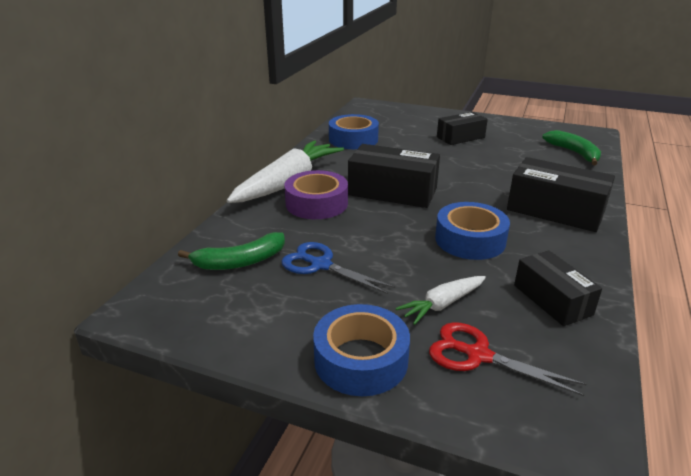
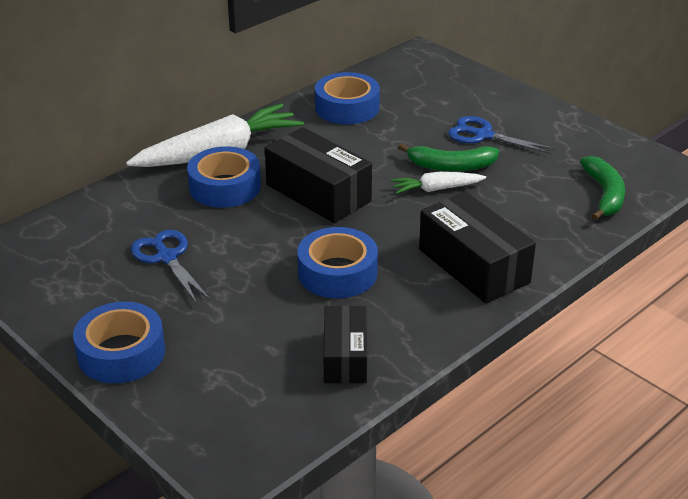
camera: 25 degrees right, 5 degrees up
green banana [178,232,285,270] -> green banana moved to [398,143,499,172]
purple tape [284,170,348,219] -> blue tape [187,147,261,208]
white carrot [395,276,486,325] -> white carrot moved to [391,172,486,194]
red scissors [429,322,587,396] -> none
black box [437,112,488,145] -> blue scissors [448,116,555,154]

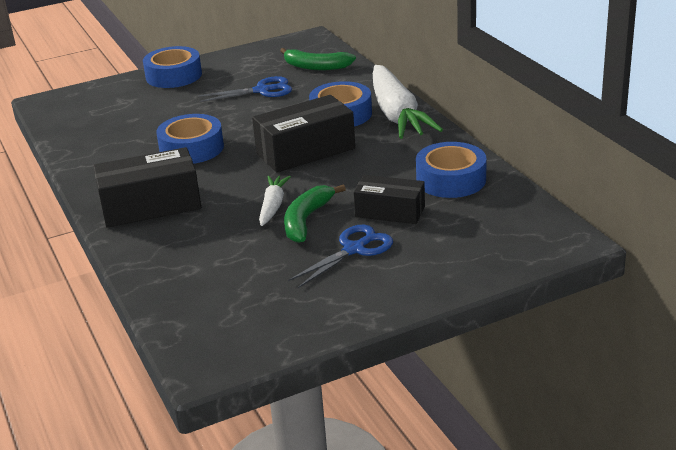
camera: 110 degrees right, 5 degrees down
black box [323,305,367,384] -> black box moved to [354,175,425,224]
green banana [580,156,625,220] -> green banana moved to [280,48,356,70]

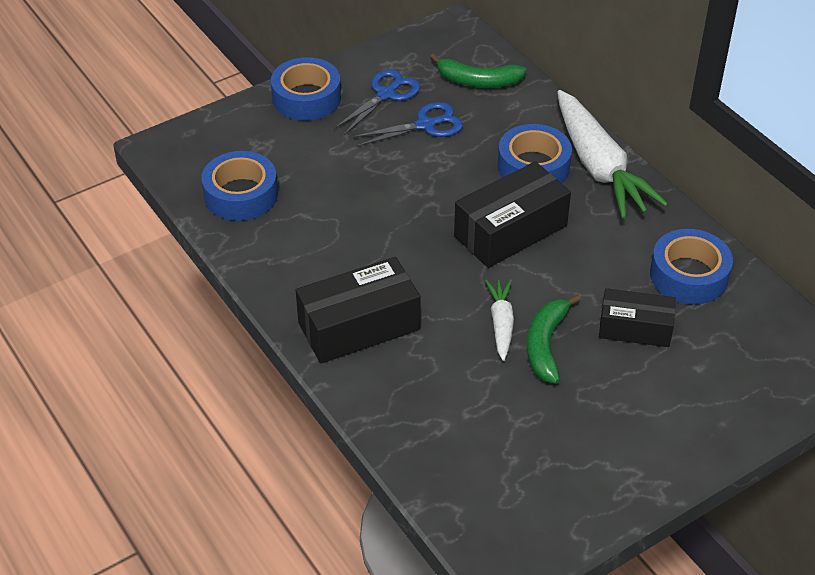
camera: 10 degrees left, 15 degrees up
blue tape [156,114,224,164] -> blue tape moved to [201,151,278,221]
blue scissors [288,225,393,288] -> blue scissors moved to [334,69,420,135]

